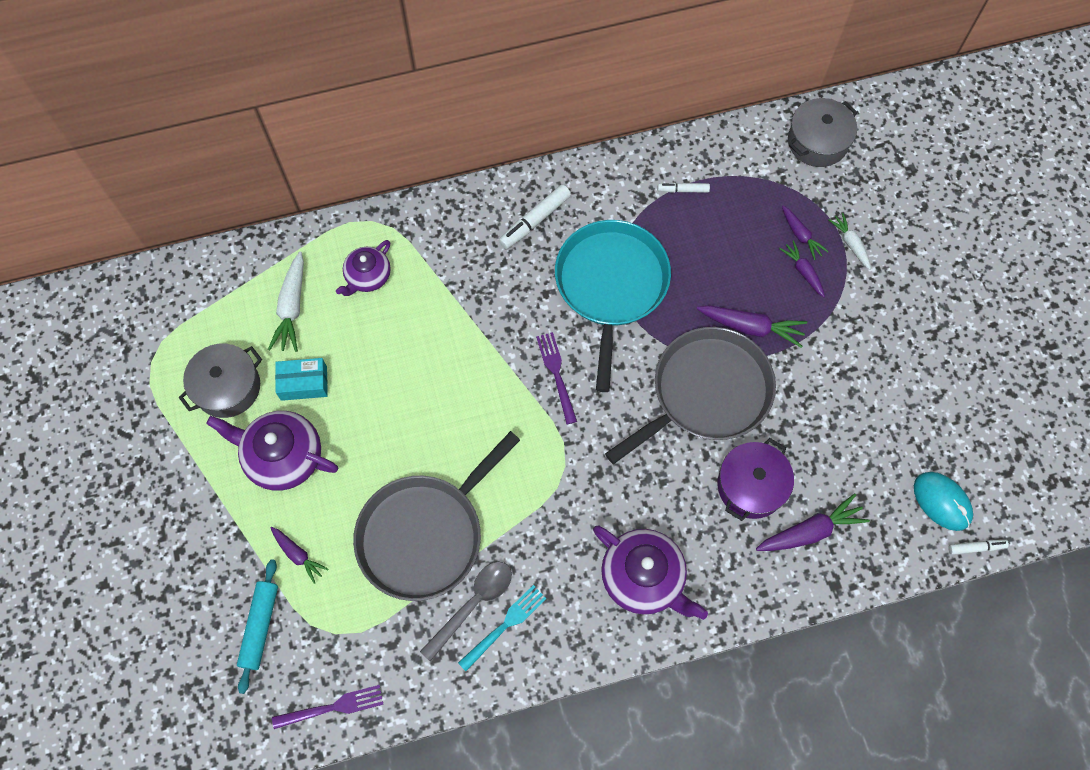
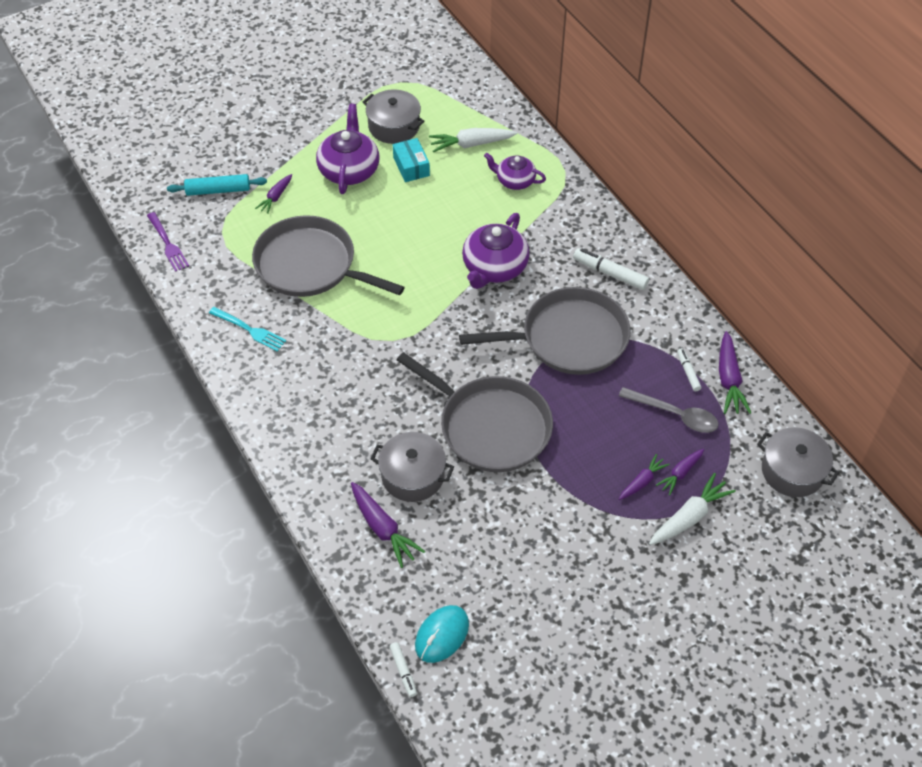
camera: 75 degrees right, 15 degrees down
grey spoon [420,562,512,661] -> grey spoon moved to [619,387,719,433]
purple fork [536,332,577,424] -> none
turquoise pan [555,220,671,392] -> grey pan [459,287,631,375]
purple teapot [593,526,708,620] -> purple teapot moved to [462,213,530,289]
purple carrot [697,305,807,348] -> purple carrot moved to [719,331,751,414]
purple pot [717,438,794,521] -> grey pot [371,432,454,502]
white carrot [828,213,871,270] -> white carrot [649,473,736,545], size x1.60

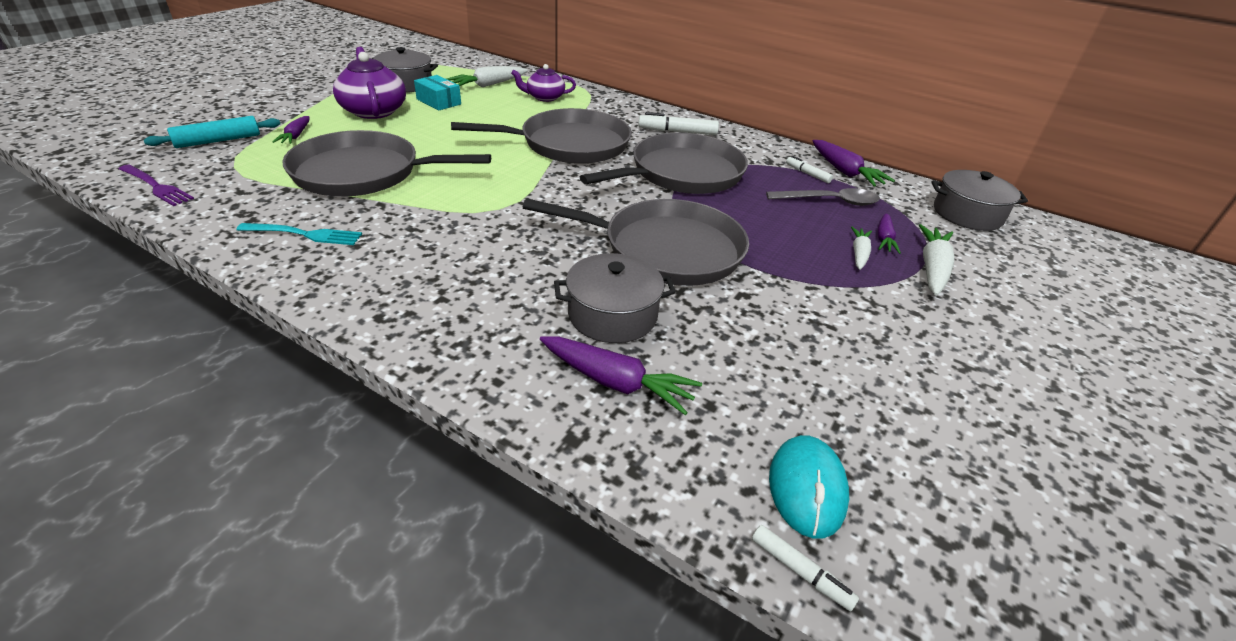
camera: 30 degrees left, 15 degrees down
purple teapot [462,213,530,289] -> grey pan [451,108,632,164]
purple carrot [619,454,670,500] -> white carrot [851,226,872,270]

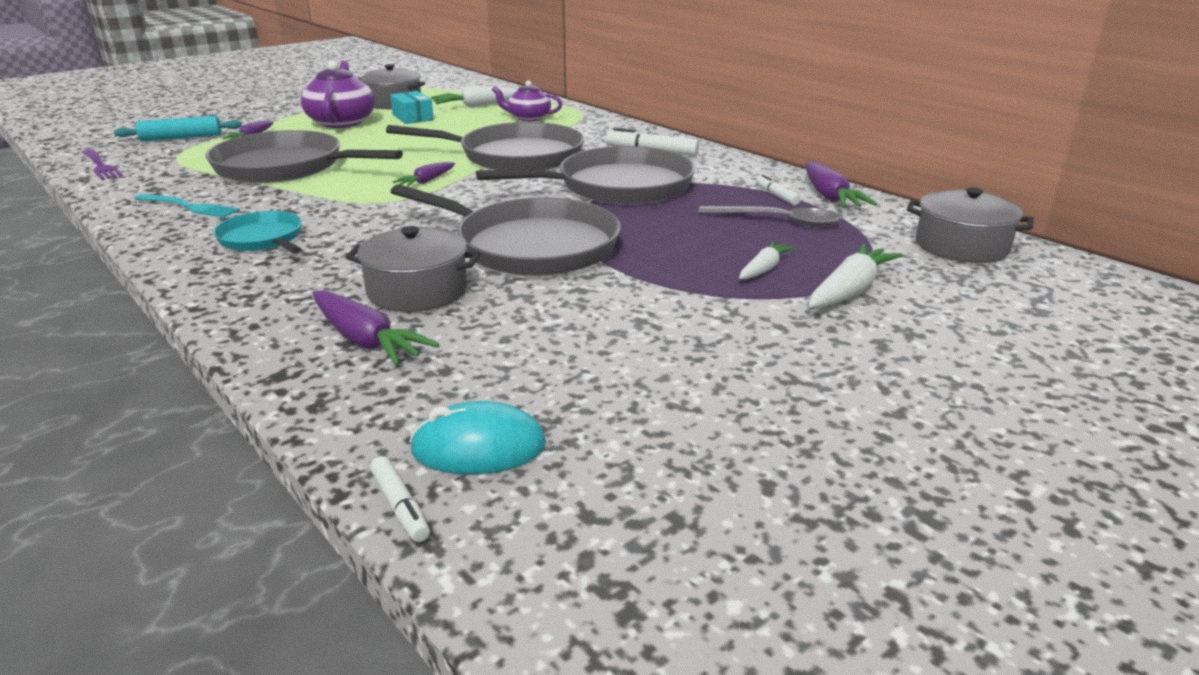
camera: 20 degrees right, 10 degrees down
turquoise mouse [769,435,849,539] -> turquoise mouse turned 60 degrees clockwise [409,401,546,474]
purple carrot [878,213,901,254] -> purple carrot moved to [393,162,455,187]
none -> turquoise pan [213,211,302,253]

